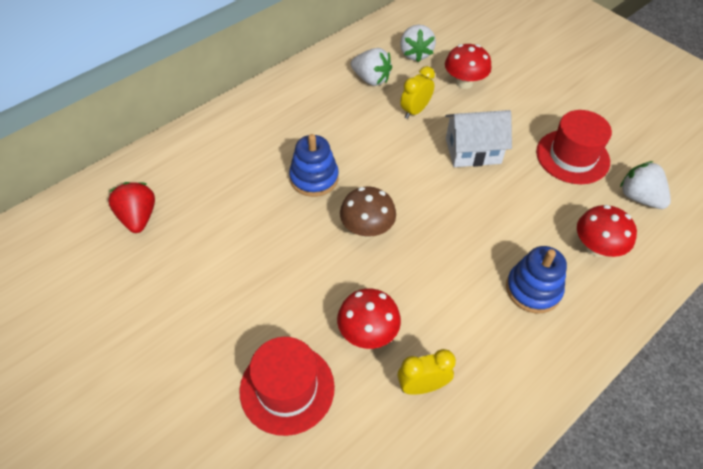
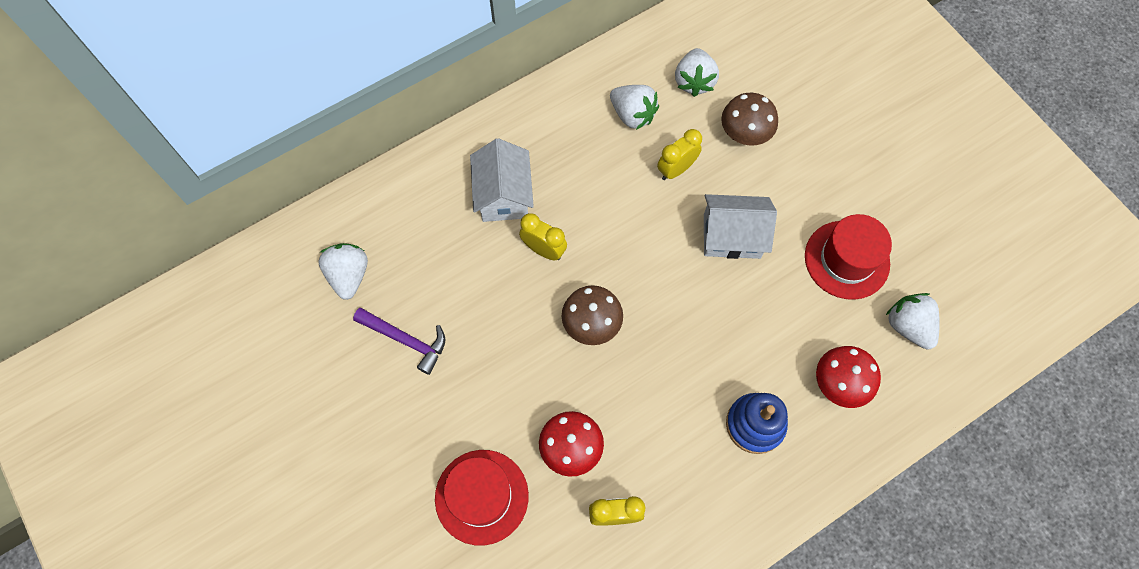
camera: 10 degrees right, 15 degrees up
red strawberry [108,182,155,233] -> white strawberry [318,243,368,300]
blue stacking toy [289,134,339,197] -> yellow clock [519,213,567,260]
red mushroom [445,44,491,89] -> brown mushroom [721,93,778,146]
none -> purple hammer [353,308,446,375]
none -> white house [470,138,534,222]

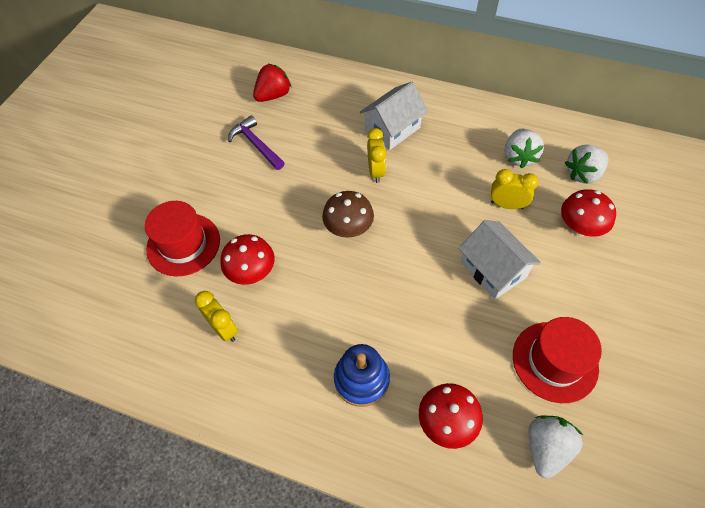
camera: 55 degrees right, 10 degrees down
white strawberry [318,243,368,300] -> red strawberry [253,64,292,102]
purple hammer [353,308,446,375] -> purple hammer turned 150 degrees clockwise [228,115,285,170]
brown mushroom [721,93,778,146] -> red mushroom [561,189,616,237]

